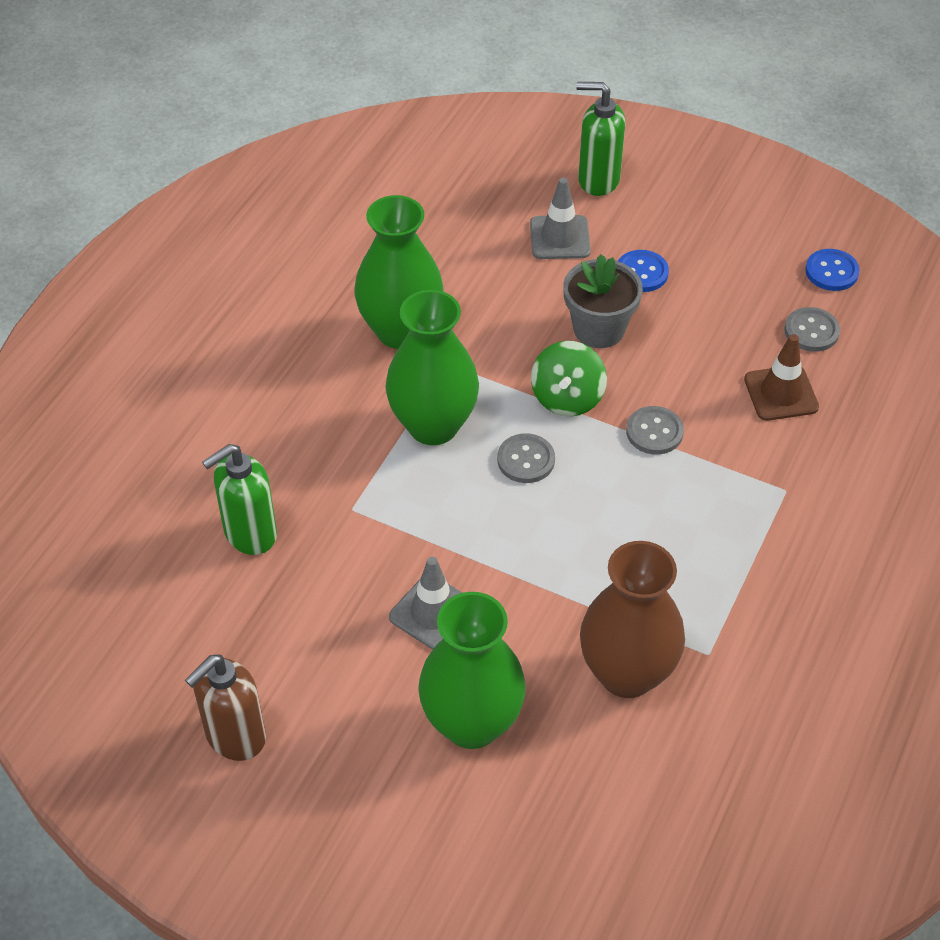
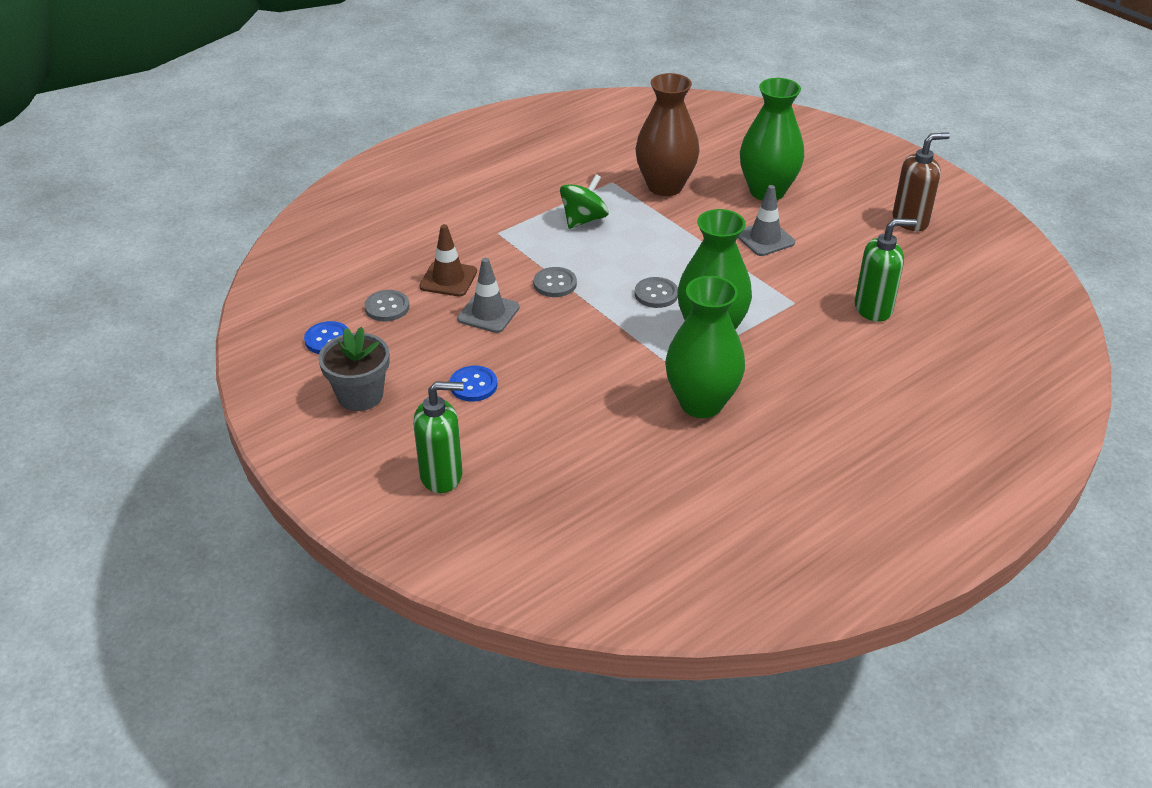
camera: 155 degrees left, 10 degrees down
grey traffic cone [530,178,591,259] -> grey traffic cone moved to [457,258,520,333]
green spinning top [531,341,607,416] -> green spinning top moved to [560,174,609,229]
grey flower pot [563,254,643,348] -> grey flower pot moved to [318,327,390,411]
green soap dispenser [576,82,626,196] -> green soap dispenser turned 45 degrees counterclockwise [413,381,464,493]

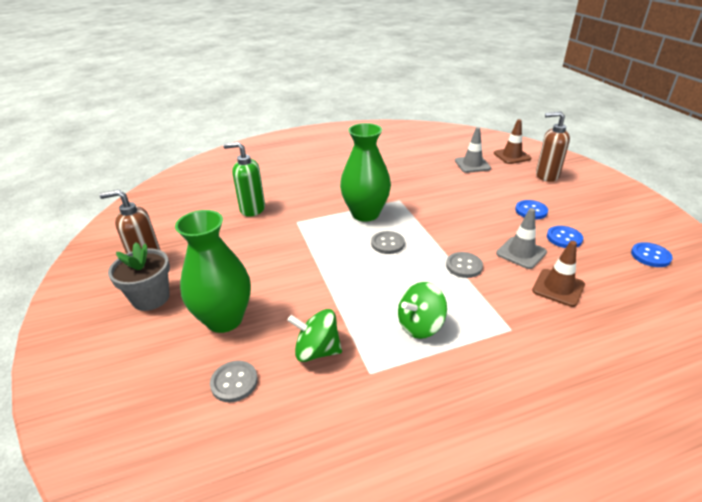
camera: 160 degrees left, 5 degrees down
grey flower pot [318,327,390,411] -> grey flower pot moved to [108,242,170,311]
grey button [364,290,409,321] -> grey button moved to [210,361,258,402]
green soap dispenser [413,381,464,493] -> brown soap dispenser [536,112,570,182]
brown vase [635,73,700,196] -> green spinning top [287,309,342,362]
green vase [665,276,745,418] -> none
grey traffic cone [738,185,795,256] -> grey traffic cone moved to [455,127,491,173]
none -> brown traffic cone [494,119,531,164]
none -> blue button [547,226,583,248]

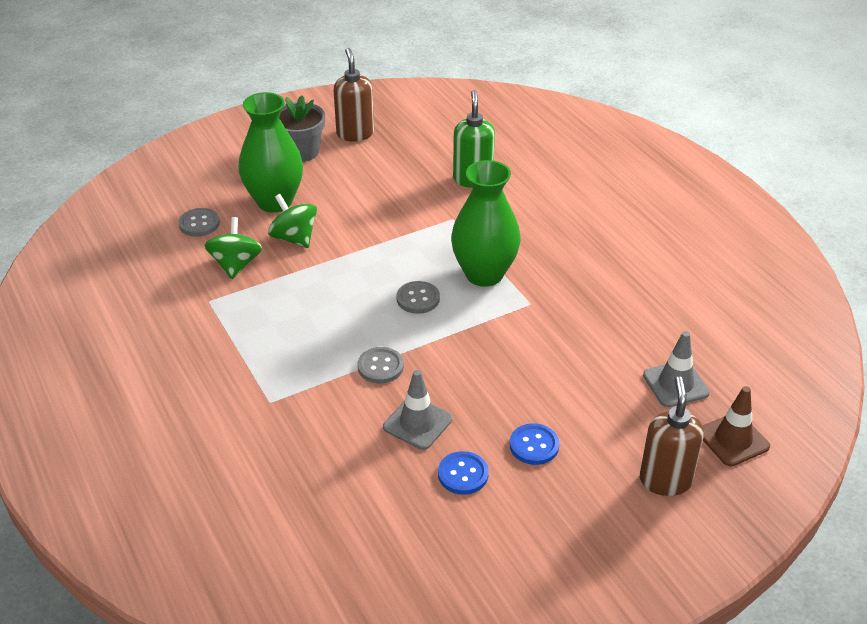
camera: 80 degrees right, 5 degrees up
green spinning top [398,282,447,339] -> green spinning top moved to [268,194,317,248]
brown traffic cone [532,241,585,307] -> none
blue button [631,242,673,267] -> none

